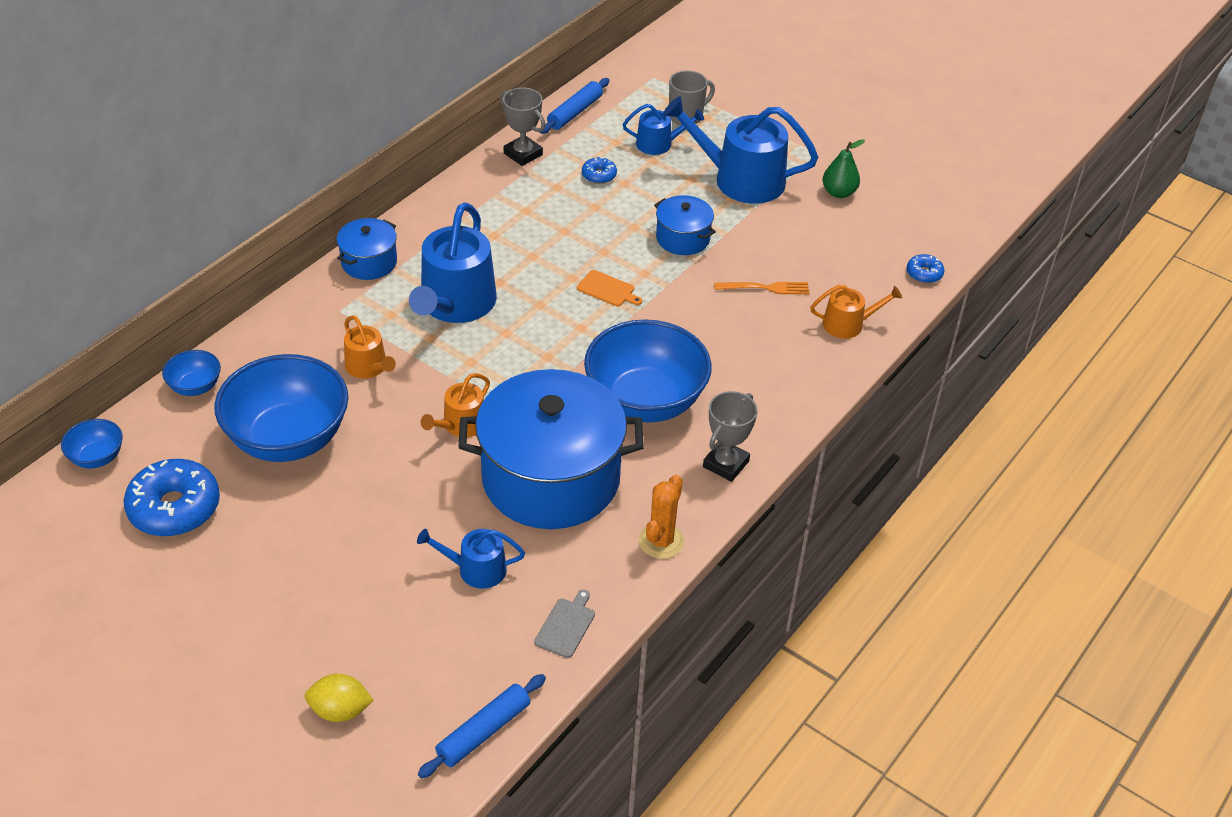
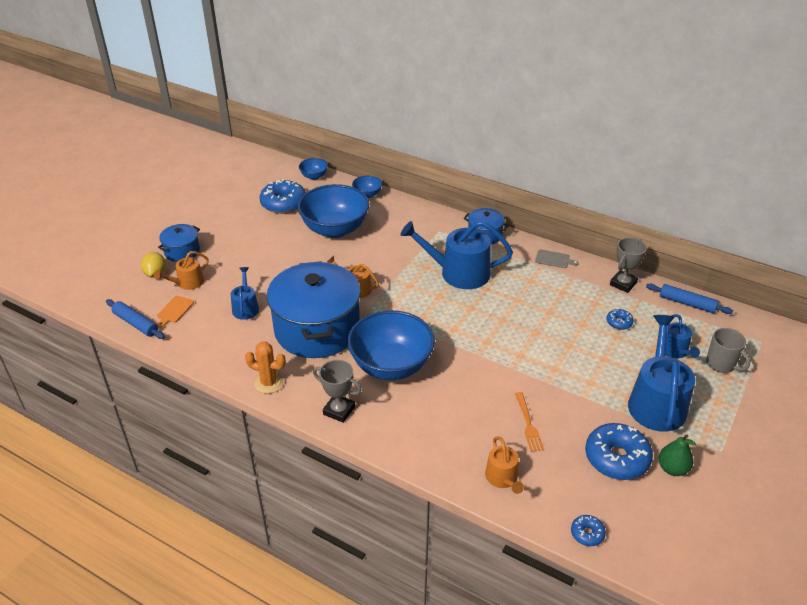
camera: 85 degrees right, 5 degrees down
orange watering can [344,315,396,379] -> orange watering can moved to [154,251,209,290]
grey cutting board [534,590,595,658] -> grey cutting board moved to [535,249,579,268]
orange cutting board [577,270,642,306] -> orange cutting board moved to [157,296,194,327]
blue pot [654,195,716,255] -> blue pot moved to [158,224,200,262]
none -> blue donut [585,423,653,480]

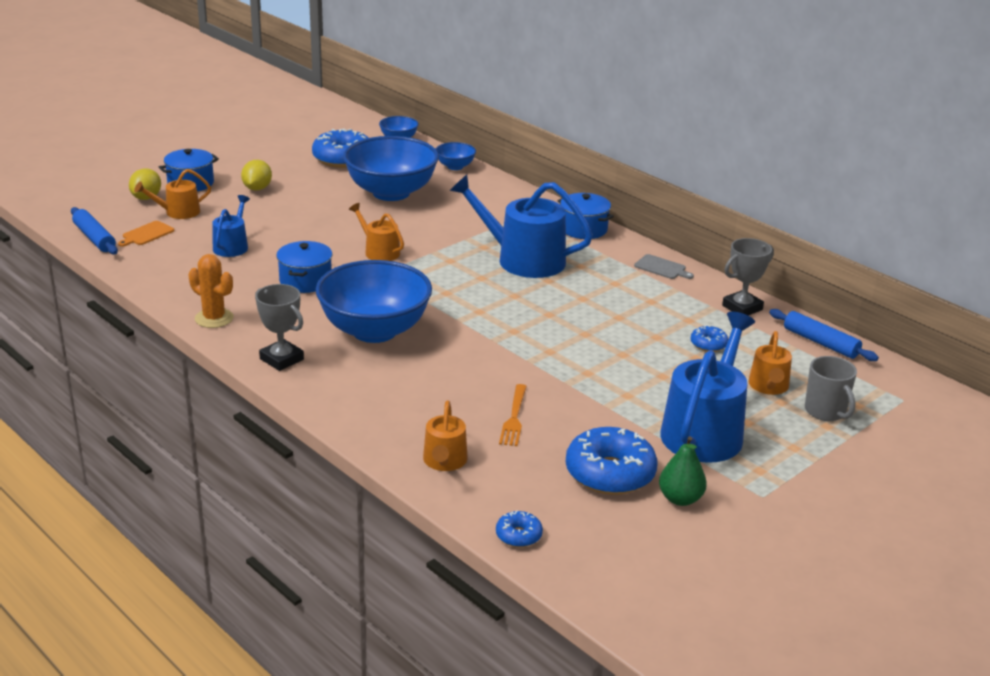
camera: 15 degrees right, 10 degrees down
blue pot [267,261,361,358] -> blue pot [276,241,332,293], size x0.46
blue watering can [666,314,700,358] -> orange watering can [748,331,792,395]
none -> yellow lemon [241,160,272,190]

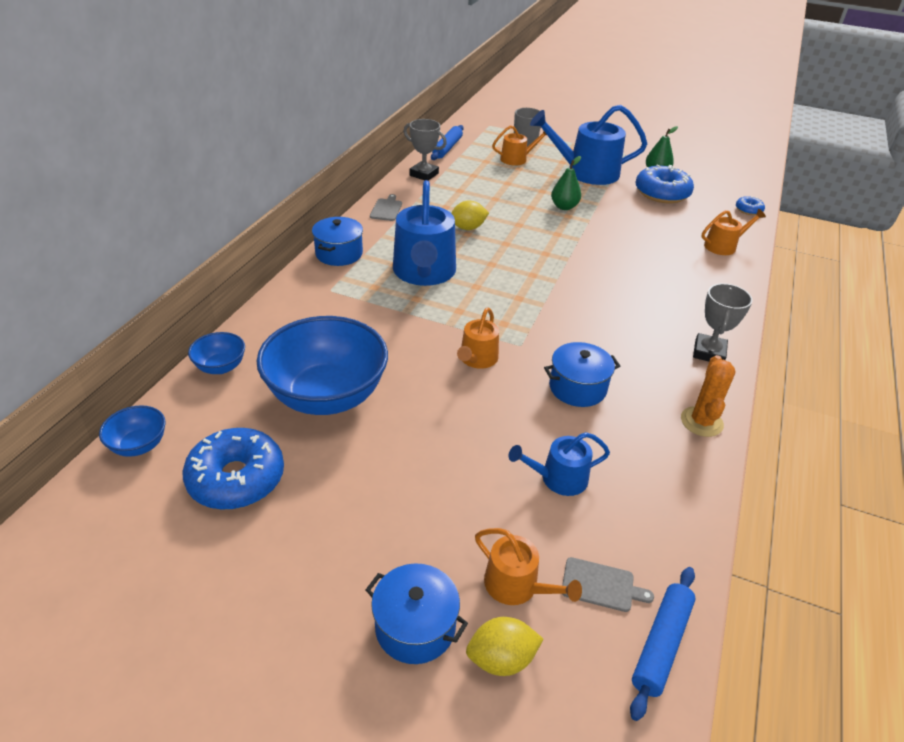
camera: 115 degrees left, 10 degrees up
orange cutting board [118,221,174,247] -> grey cutting board [562,557,654,612]
yellow lemon [241,160,272,190] -> yellow lemon moved to [451,201,489,230]
blue bowl [316,260,432,343] -> none
orange fork [499,384,527,446] -> none
blue donut [691,325,728,352] -> none
none -> green pear [551,156,581,210]

